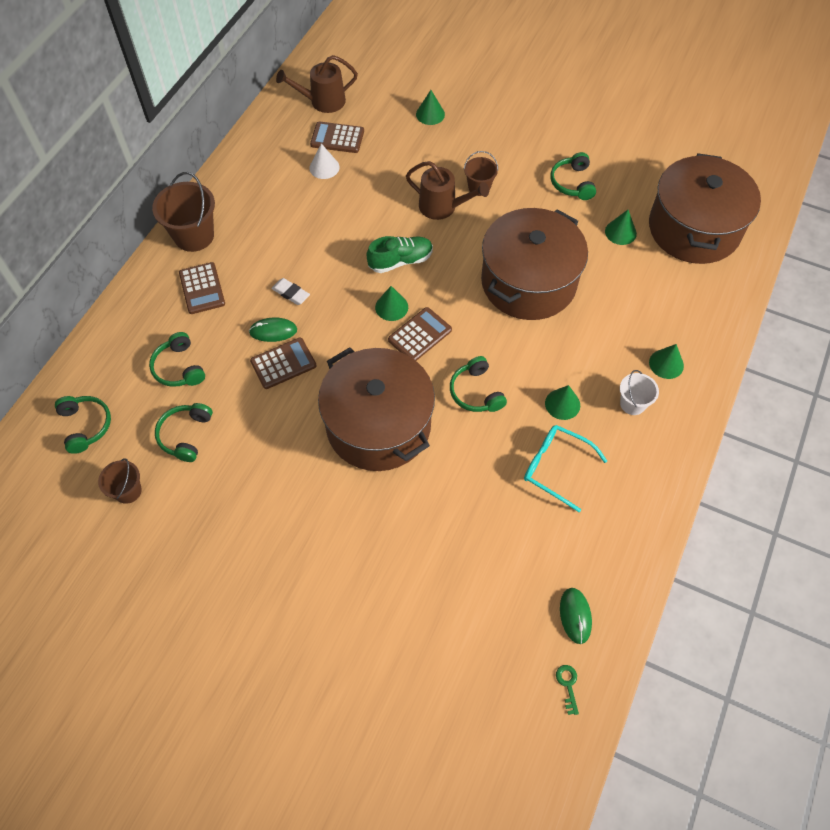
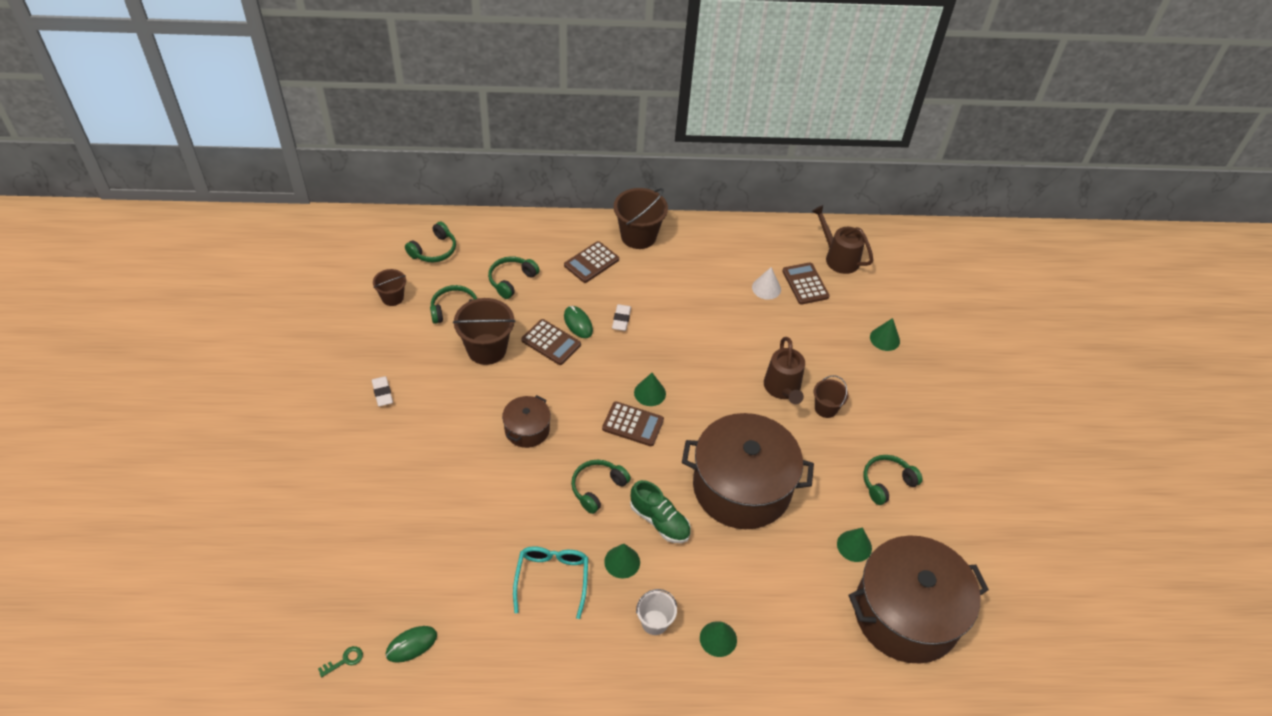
camera: 60 degrees right, 10 degrees down
brown pot [318,347,435,471] -> brown pot [502,395,551,448], size x0.47
green shoe [366,236,433,273] -> green shoe moved to [630,480,691,543]
none -> white eraser [372,376,393,406]
none -> brown bucket [453,298,516,365]

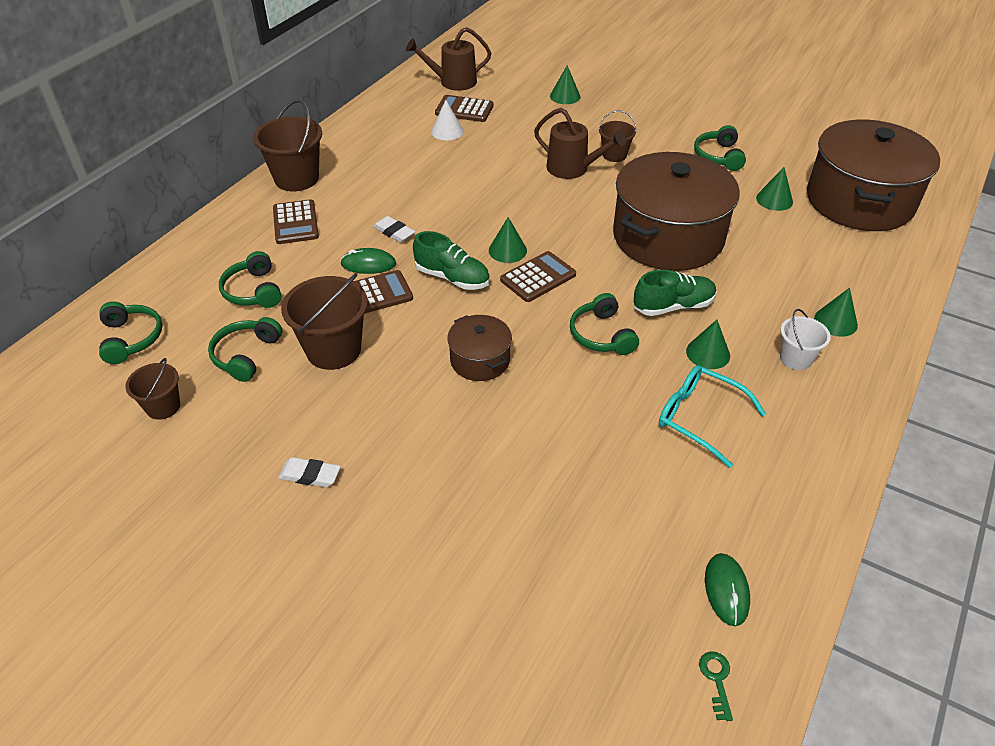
camera: 55 degrees left, 5 degrees down
none -> green shoe [413,231,490,290]

